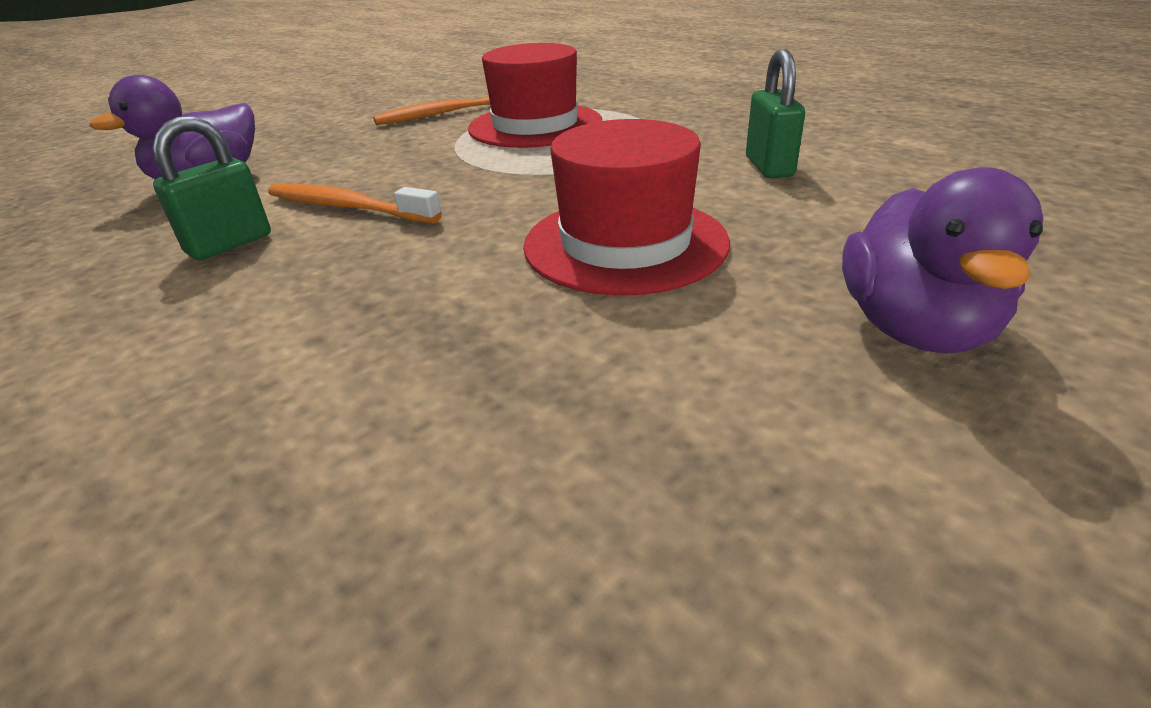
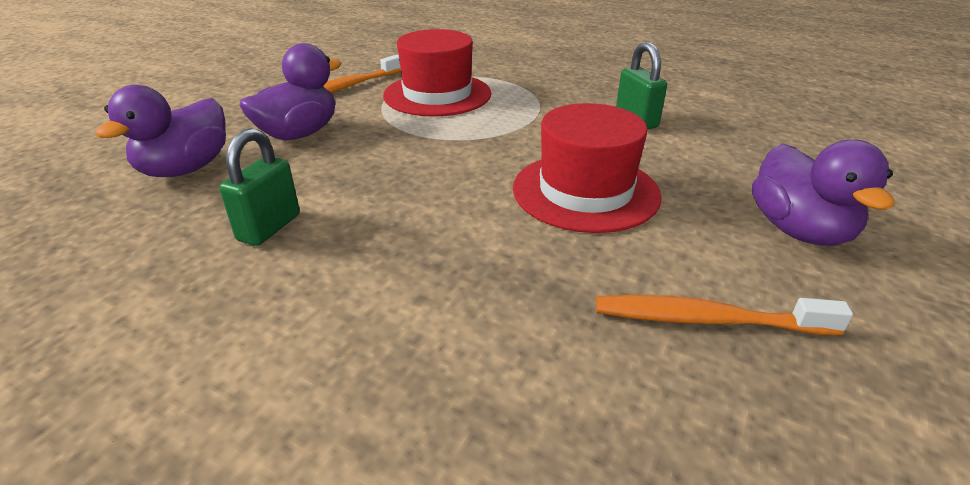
camera: 20 degrees left, 0 degrees up
orange toothbrush [268,184,442,223] -> orange toothbrush moved to [596,295,853,335]
none -> purple duck [239,43,342,140]

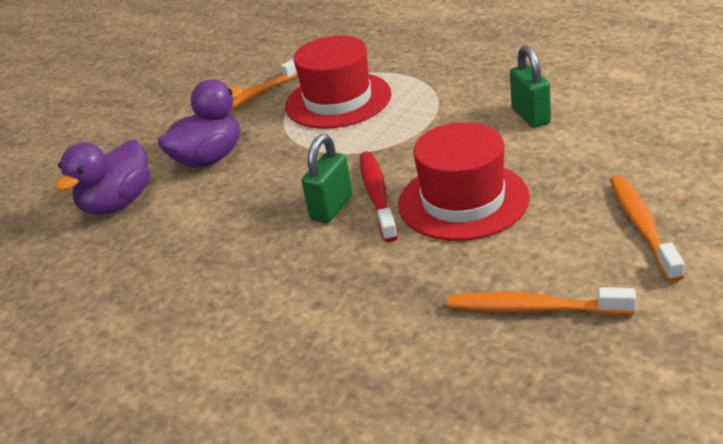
camera: 10 degrees right, 0 degrees up
green padlock [219,128,300,246] -> green padlock moved to [301,134,353,223]
purple duck [752,140,895,246] -> orange toothbrush [610,175,684,282]
none -> red toothbrush [360,151,398,242]

